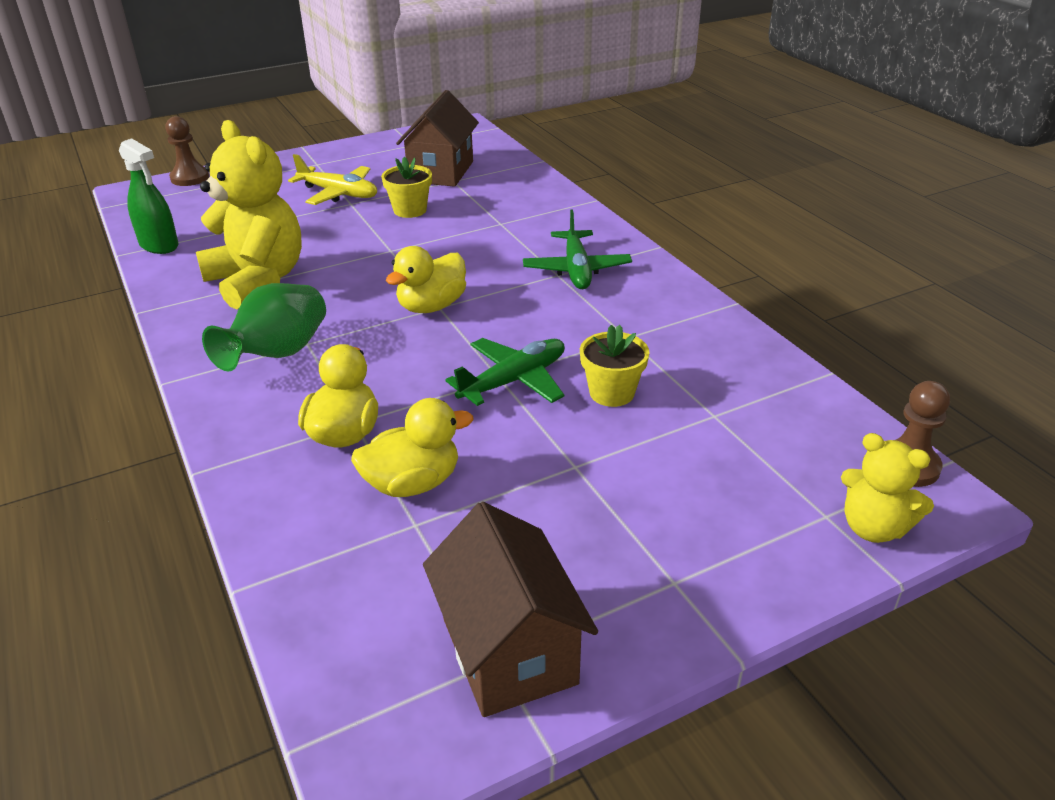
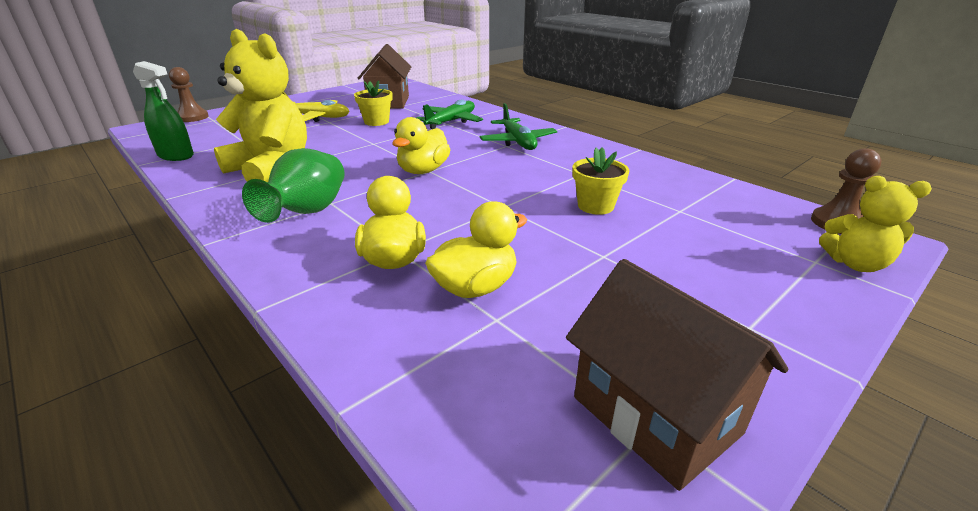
camera: 15 degrees left, 5 degrees down
green plane [445,338,565,406] -> green plane moved to [416,99,483,129]

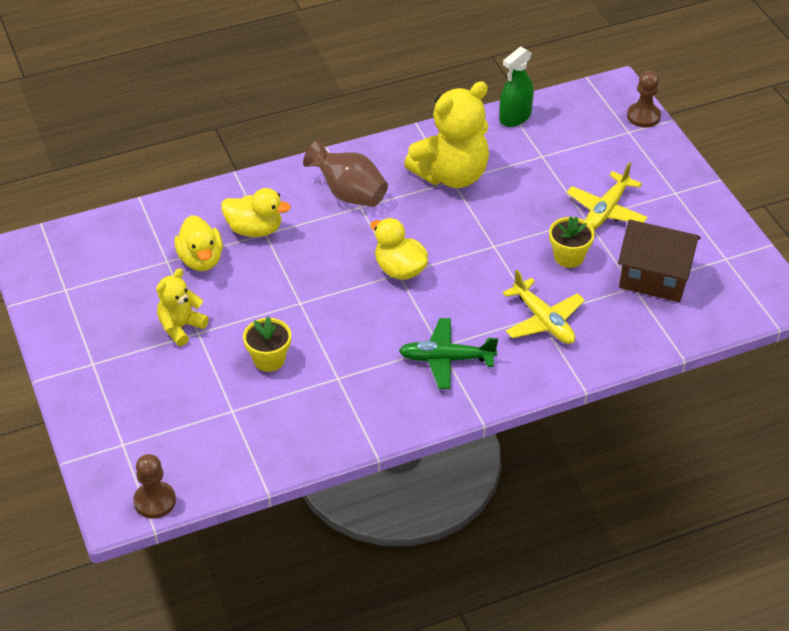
camera: 110 degrees right, 15 degrees up
green vase [242,148,345,223] -> brown vase [303,139,388,207]
green plane [416,99,483,129] -> yellow plane [503,270,585,344]
brown house [566,259,788,491] -> none
yellow teddy bear [819,176,932,272] -> yellow teddy bear moved to [156,268,209,346]

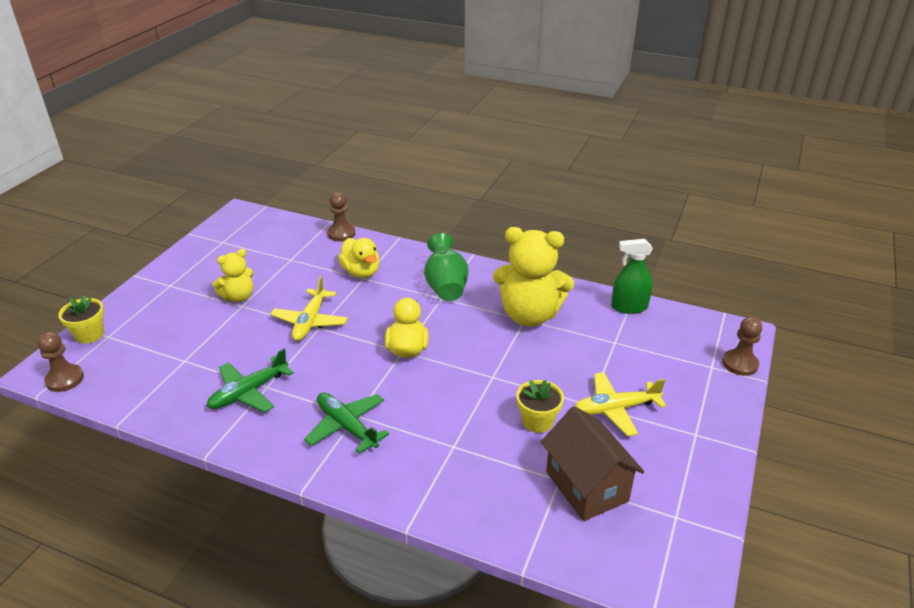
camera: 45 degrees right, 10 degrees down
yellow teddy bear [156,268,209,346] -> yellow teddy bear turned 150 degrees clockwise [212,249,254,302]
yellow duck [174,215,223,271] -> none
yellow flower pot [243,316,291,372] -> yellow flower pot moved to [58,295,104,343]
brown vase [303,139,388,207] -> green vase [424,233,468,301]
yellow plane [503,270,585,344] -> yellow plane moved to [270,276,348,341]
none -> green plane [207,349,294,413]
none -> brown pawn [327,192,355,242]

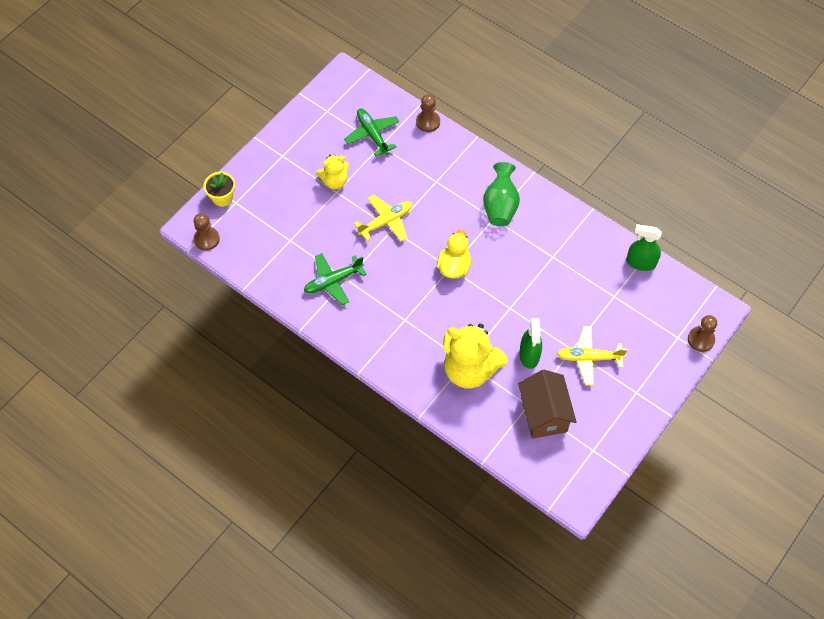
camera: 15 degrees right, 25 degrees up
yellow plane [270,276,348,341] -> yellow plane turned 150 degrees counterclockwise [354,195,412,241]
green plane [304,393,389,454] -> green plane moved to [344,109,400,156]
yellow duck [338,238,379,278] -> none
yellow teddy bear [493,227,574,327] -> yellow teddy bear moved to [443,324,508,389]
yellow flower pot [516,380,564,433] -> green spray bottle [519,318,542,369]

